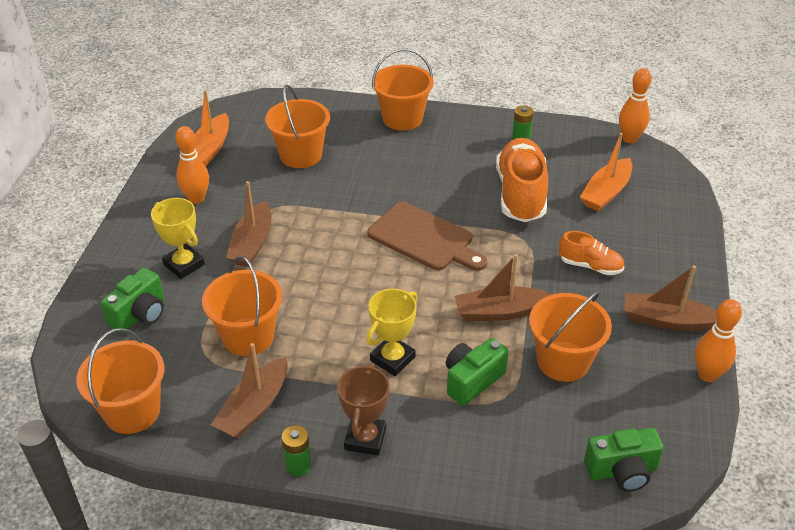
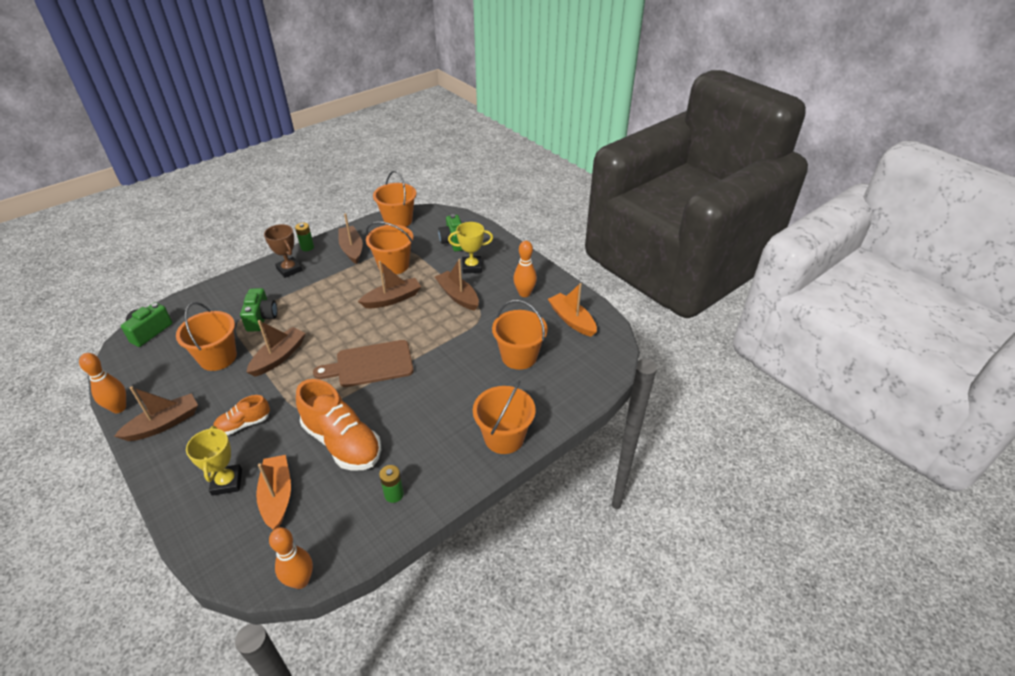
camera: 130 degrees right, 0 degrees up
yellow trophy [367,289,418,376] -> yellow trophy moved to [186,426,242,496]
none -> brown boat [358,261,421,308]

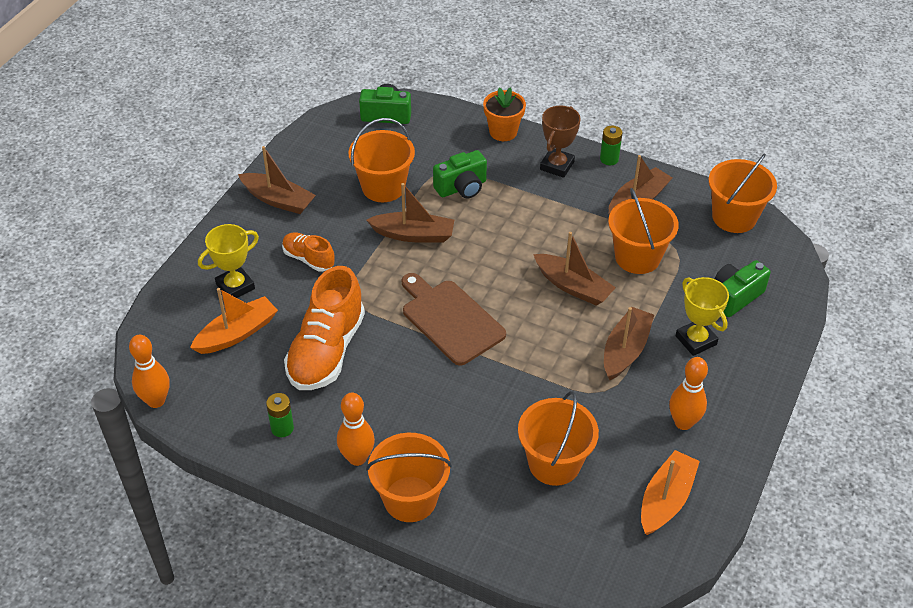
camera: 65 degrees right, 5 degrees up
orange bowling pin [79,353,126,413] -> orange bowling pin moved to [337,393,375,466]
none -> orange flower pot [483,87,526,141]

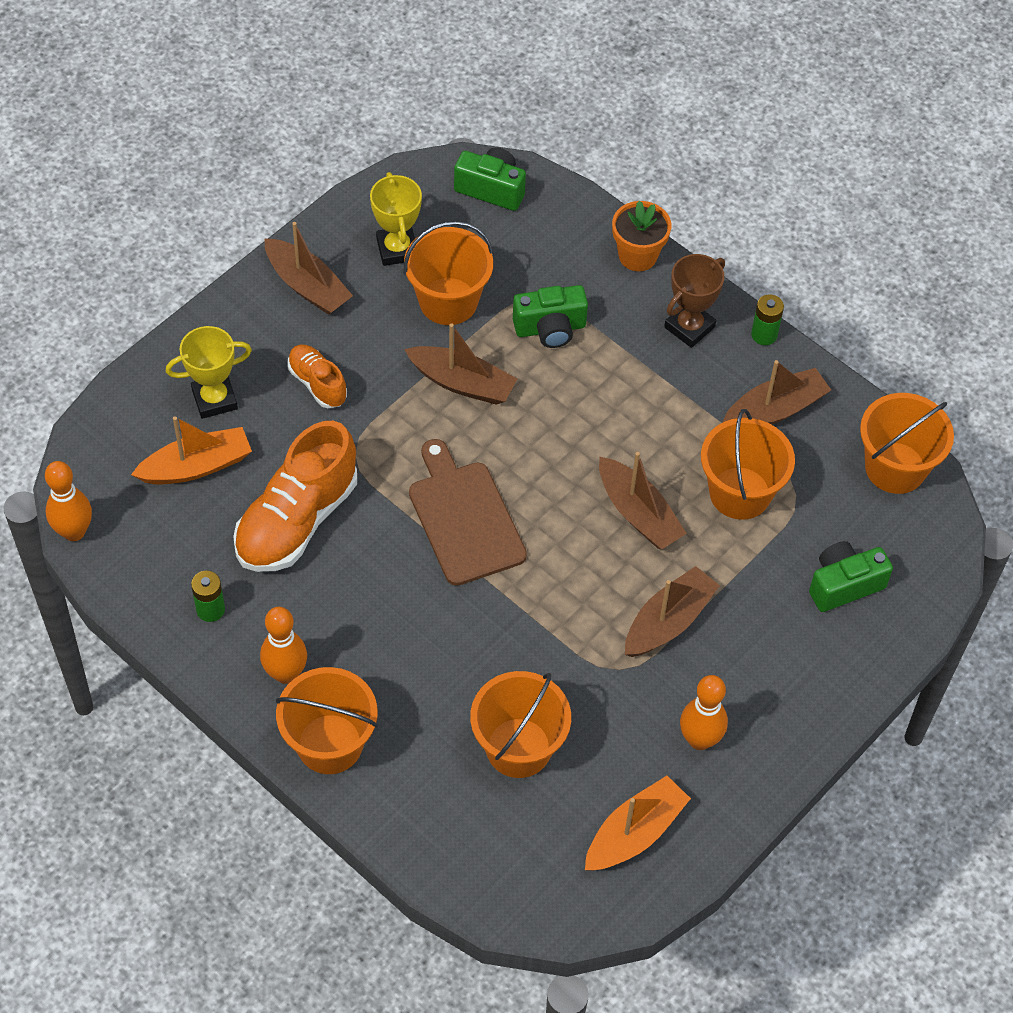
camera: 15 degrees right, 10 degrees up
yellow trophy [675,277,729,356] -> yellow trophy moved to [370,172,422,266]

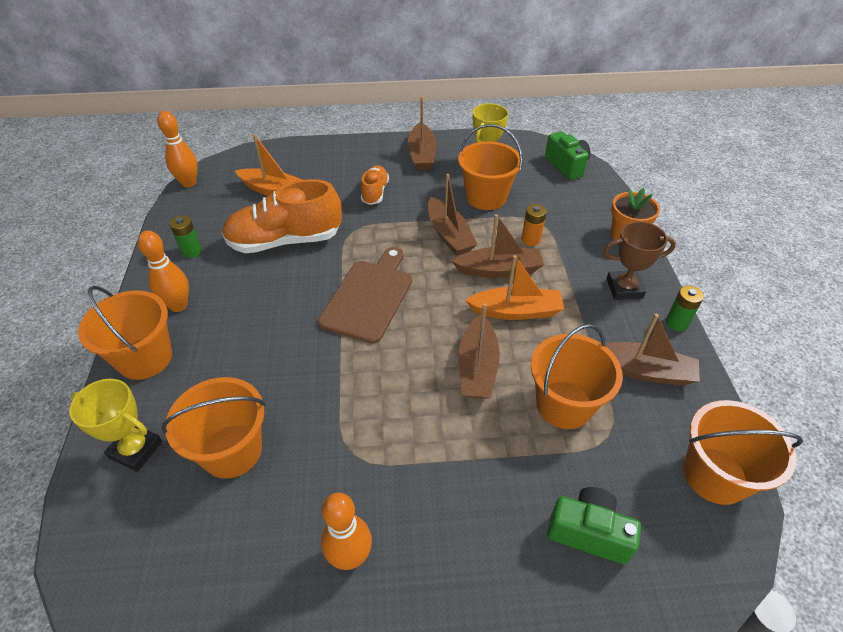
camera: 45 degrees right, 10 degrees down
yellow trophy [166,326,252,419] -> yellow trophy moved to [69,379,162,472]
green camera [513,285,588,348] -> orange battery [521,204,547,246]
orange boat [585,776,691,871] -> orange boat moved to [465,255,564,320]
brown boat [625,566,720,657] -> brown boat moved to [452,214,544,278]

